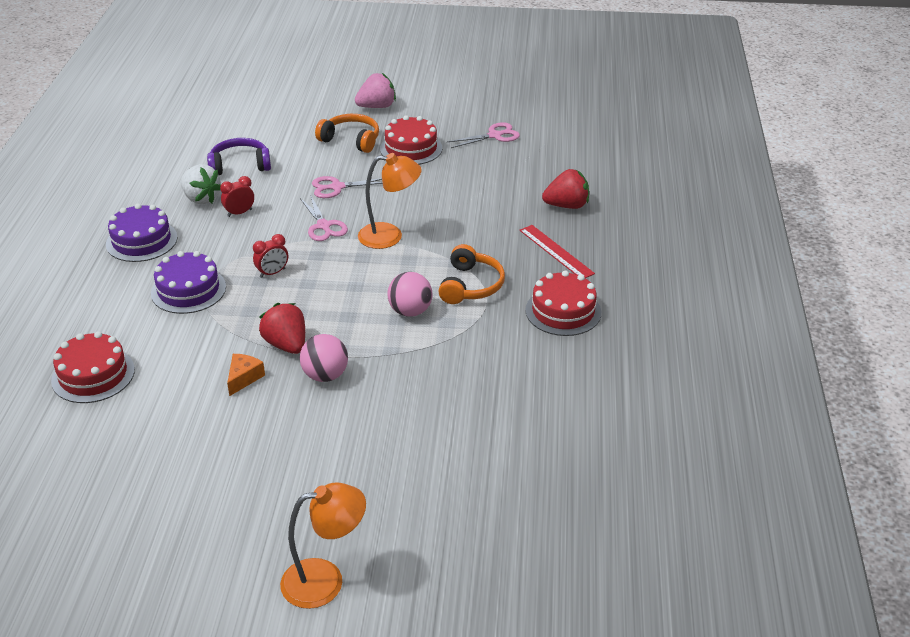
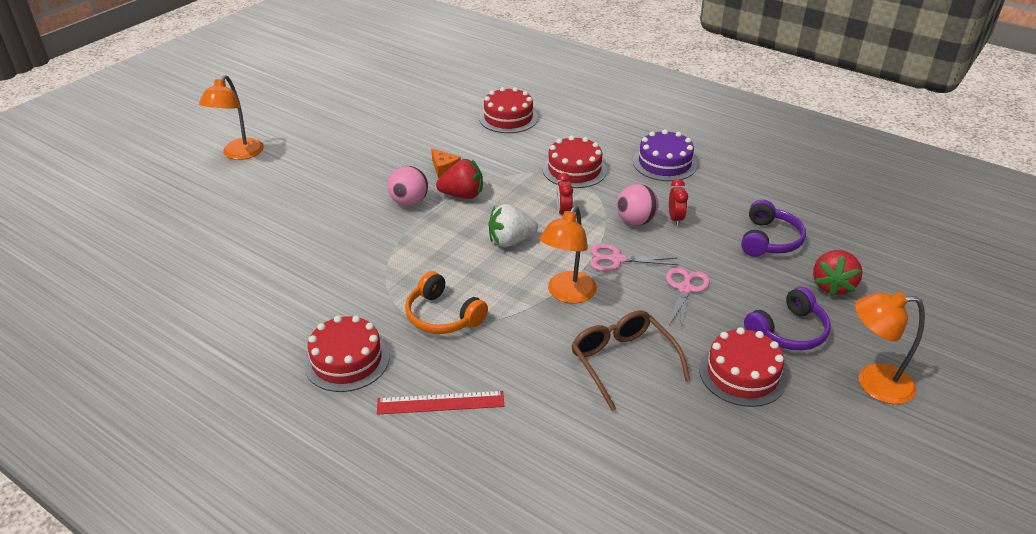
camera: 120 degrees right, 0 degrees up
purple cake [151,251,226,314] -> red cake [542,136,607,188]
white strawberry [181,164,221,204] -> white strawberry moved to [488,204,538,247]
orange headphones [315,114,379,153] -> purple headphones [744,287,831,351]
pink strawberry [355,73,396,108] -> orange lamp [855,292,925,404]
pink ball [387,272,432,317] -> pink ball moved to [617,184,658,225]
pink scissors [448,122,520,148] -> none
red strawberry [542,169,589,209] -> red strawberry moved to [813,250,862,297]
none -> brown glasses [571,311,690,411]

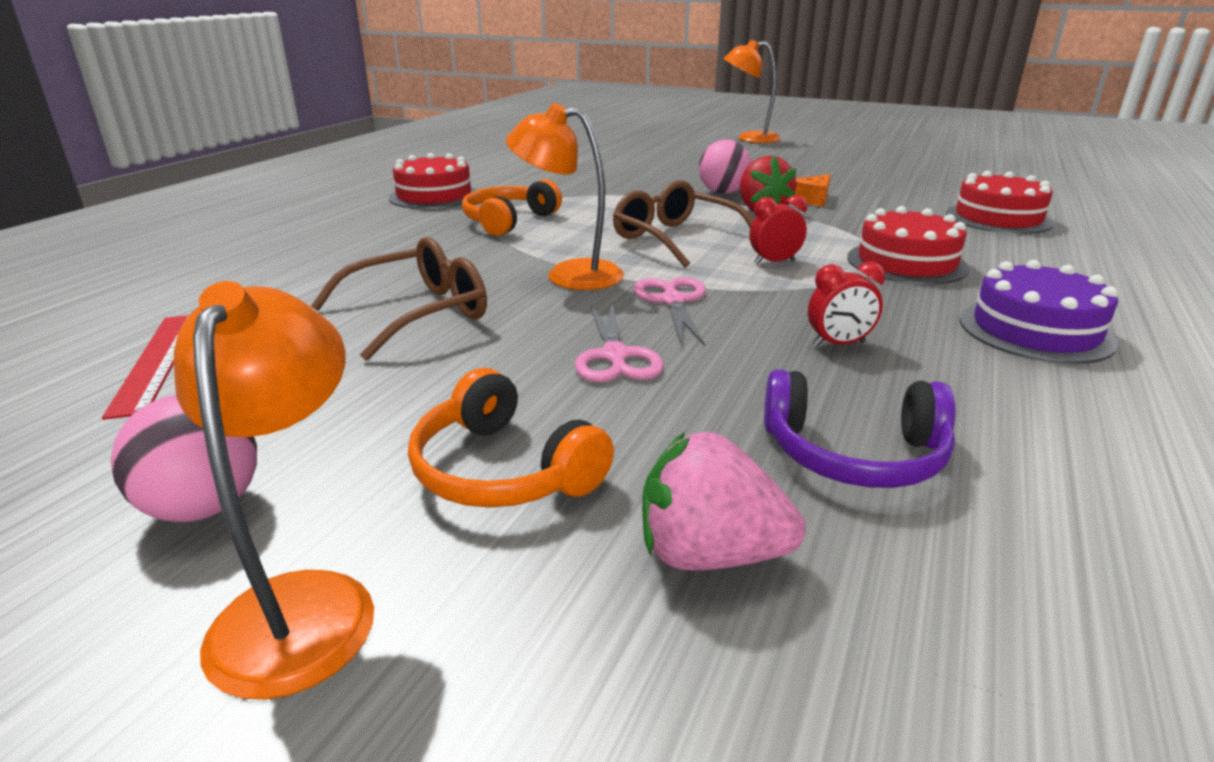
camera: 80 degrees right, 10 degrees down
red ruler [377,391,504,415] -> red ruler moved to [102,315,189,420]
white strawberry [488,204,538,247] -> brown glasses [613,180,754,267]
pink ball [617,184,658,225] -> pink ball moved to [110,395,257,522]
pink scissors [666,267,710,331] -> pink scissors turned 75 degrees clockwise [574,304,664,382]
red cake [699,327,787,407] -> none
purple headphones [744,287,831,351] -> orange headphones [408,368,614,508]
red strawberry [813,250,862,297] -> pink strawberry [642,432,806,571]

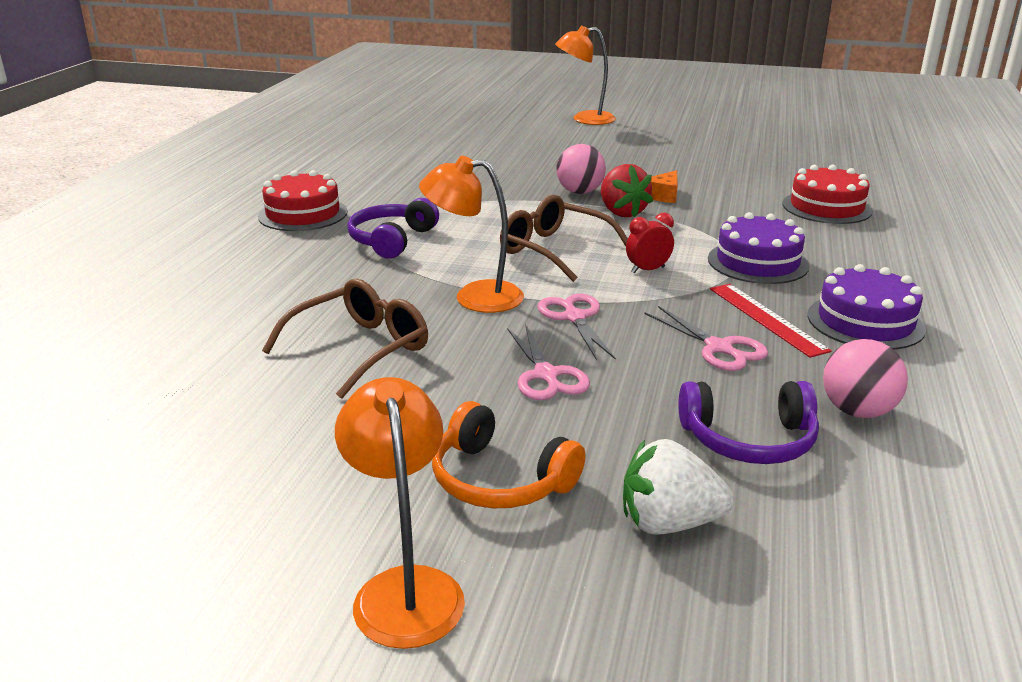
camera: 10 degrees left, 0 degrees up
red ruler [102,315,189,420] -> red ruler moved to [710,284,831,358]
pink ball [110,395,257,522] -> pink ball moved to [823,339,908,418]
orange headphones [462,179,562,236] -> purple headphones [347,198,439,259]
pink strawberry [642,432,806,571] -> white strawberry [623,439,734,535]
red clock [808,262,885,347] -> pink scissors [645,306,768,371]
red cake [847,206,969,285] -> purple cake [708,212,809,284]

